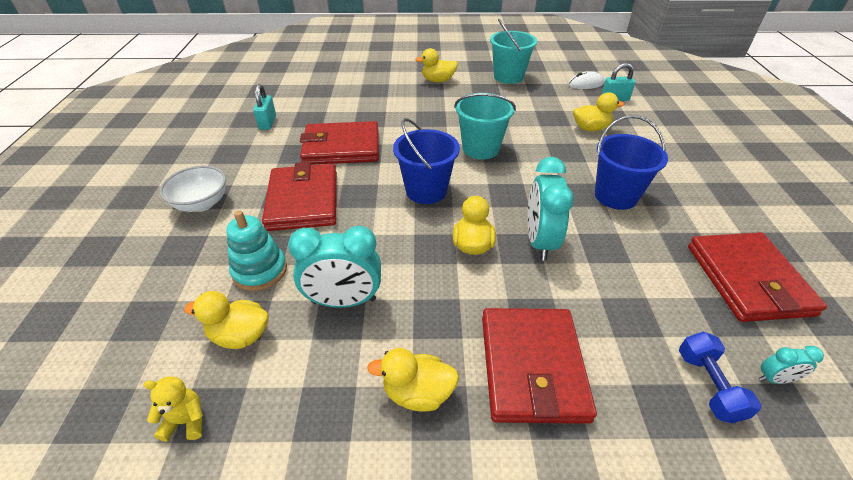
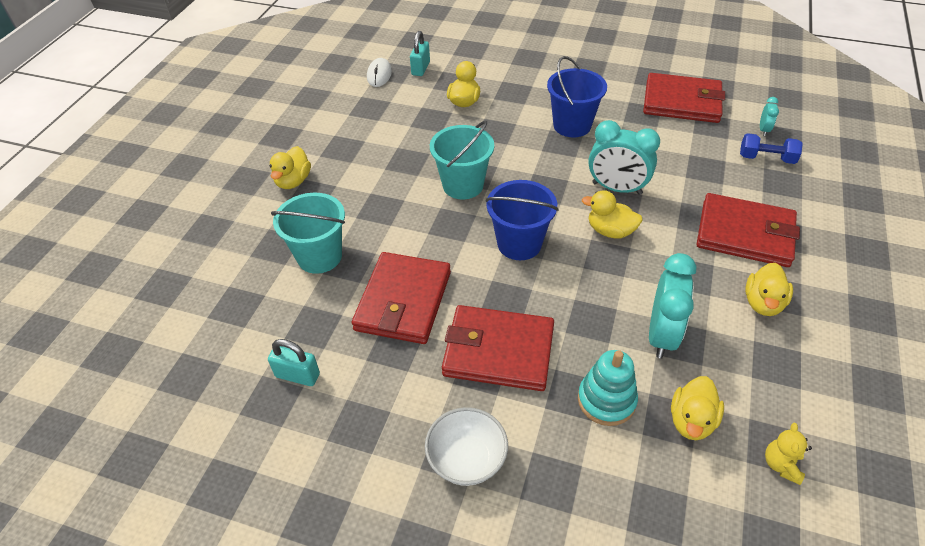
camera: 70 degrees left, 5 degrees up
turquoise bucket [490,19,537,84] -> turquoise bucket moved to [271,193,345,274]

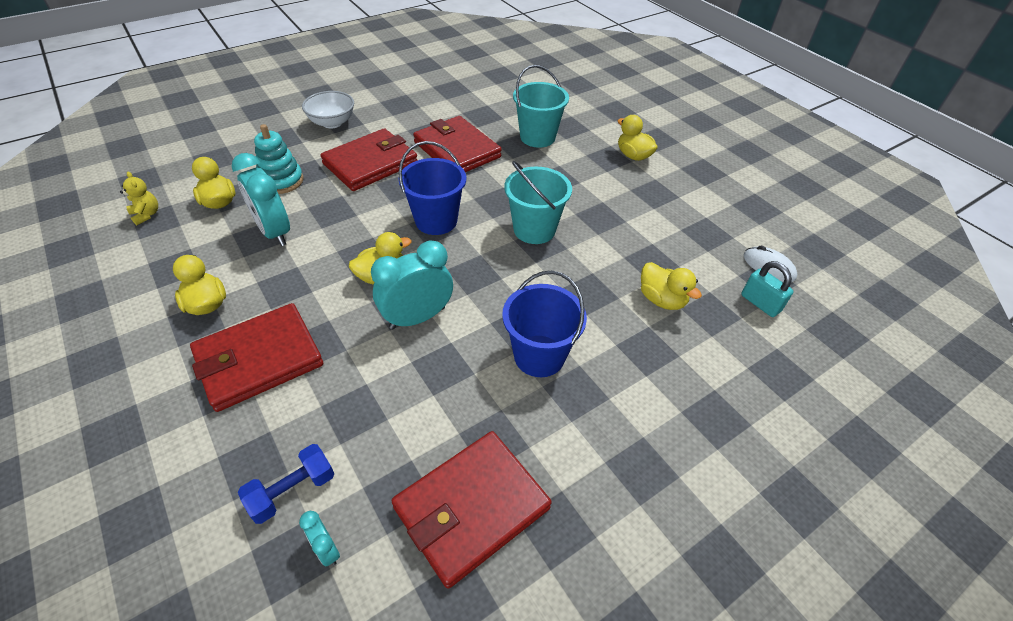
camera: 125 degrees right, 0 degrees up
turquoise padlock [268,339,320,386] -> none

